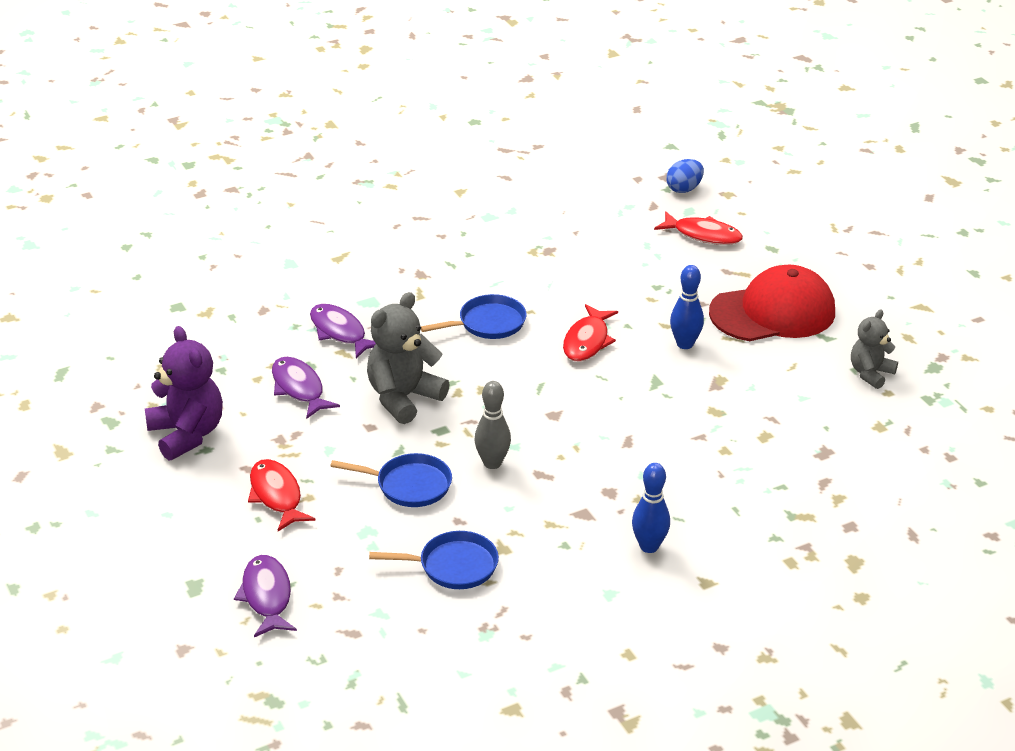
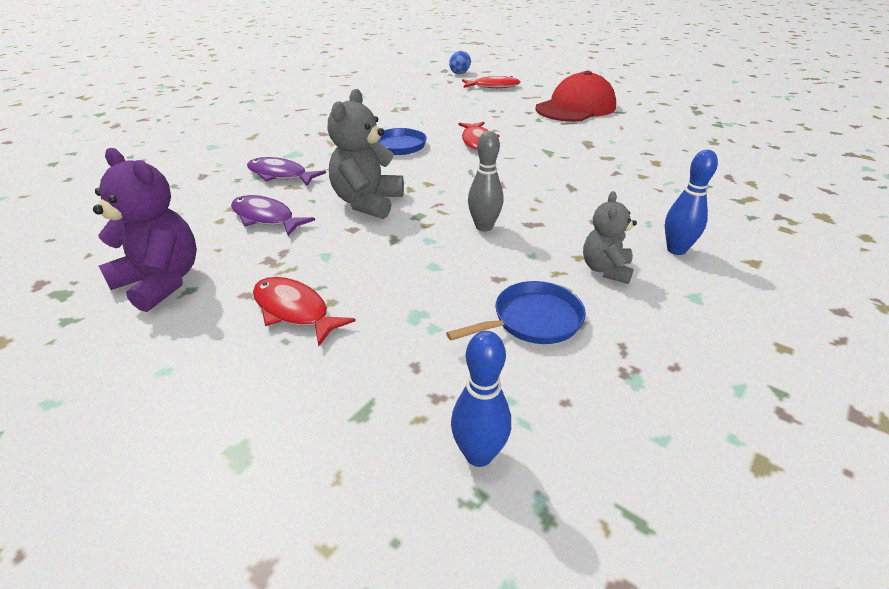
camera: 25 degrees left, 0 degrees up
purple fish [234,555,297,637] -> none
blue pan [330,453,452,507] -> none
blue bowling pin [670,265,704,349] -> blue bowling pin moved to [451,331,511,467]
grey teddy bear [851,310,898,389] -> grey teddy bear moved to [583,191,637,284]

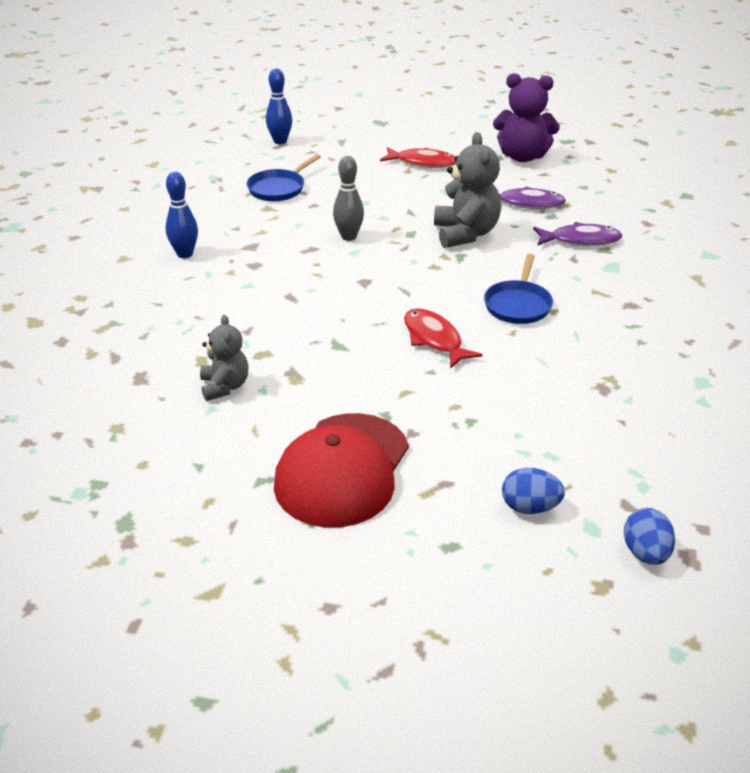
camera: 155 degrees right, 0 degrees up
red fish [462,76,520,88] -> blue egg [502,468,565,514]
grey teddy bear [583,191,637,284] -> grey teddy bear moved to [200,315,249,401]

